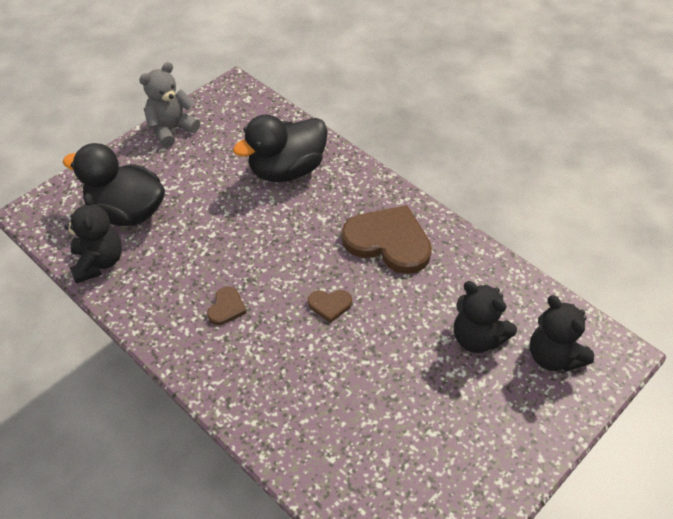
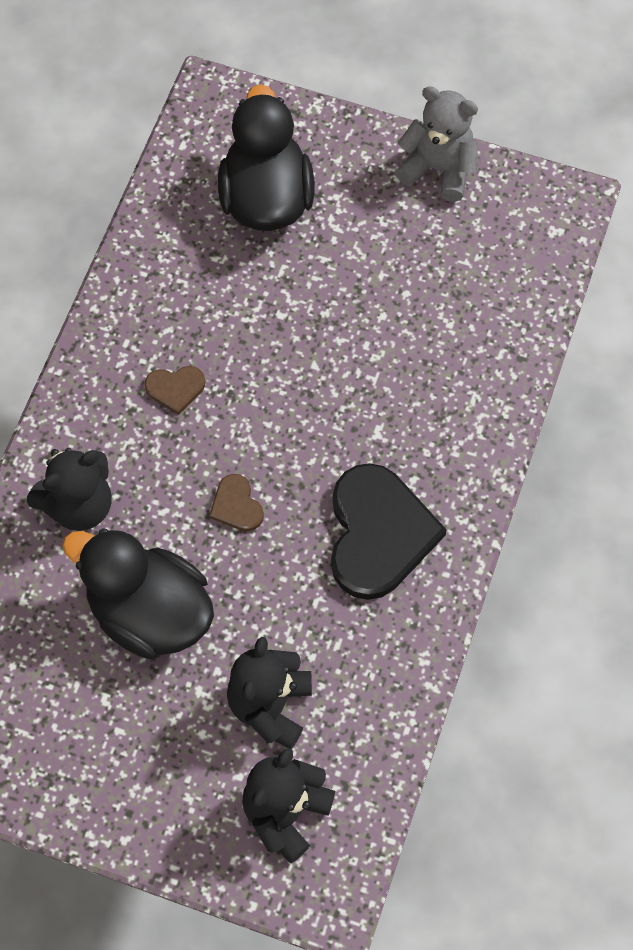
camera: 65 degrees right, 15 degrees up
black teddy bear [64,193,122,283] -> black teddy bear moved to [27,448,112,531]
black duck [233,115,328,182] -> black duck moved to [62,528,214,659]
brown heart [342,205,432,274] -> black heart [331,463,447,600]

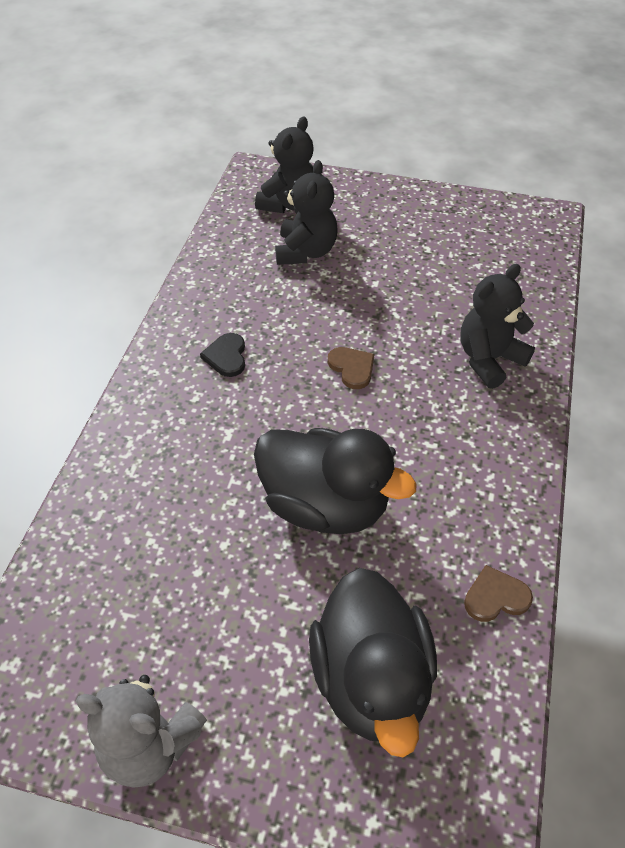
camera: 175 degrees right, 15 degrees down
black duck [62,528,214,659] -> black duck moved to [254,428,417,534]
brown heart [144,366,205,415] -> brown heart moved to [464,565,533,622]
black heart [331,463,447,600] -> black heart [200,333,245,377], size x0.45

